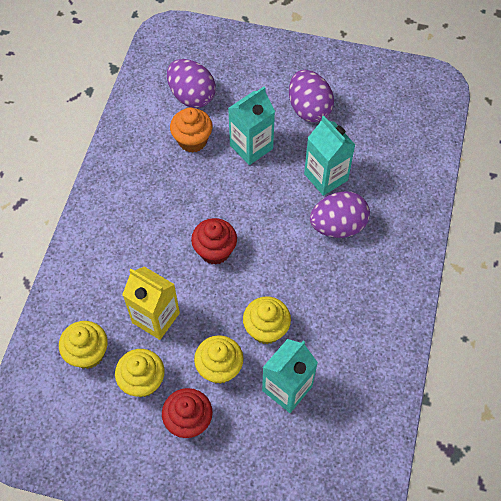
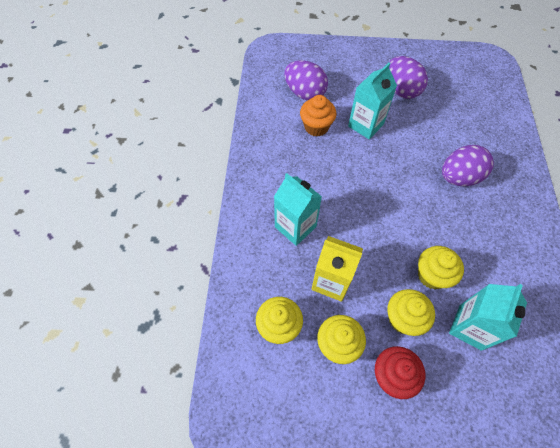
camera: 10 degrees left, 0 degrees up
red cupcake [191,218,237,265] -> none
turquoise carton [304,116,355,196] -> turquoise carton moved to [274,173,322,246]

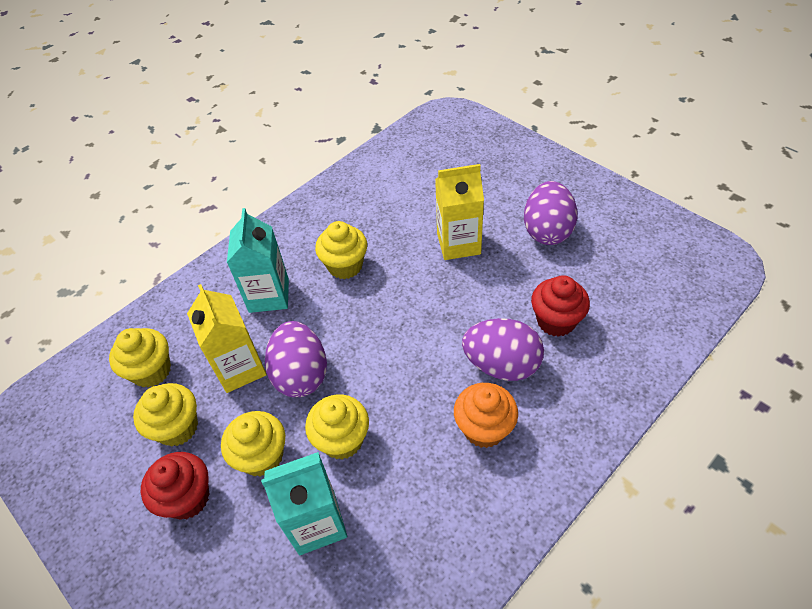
camera: 45 degrees right, 10 degrees down
purple egg [284,60,328,101] -> purple egg moved to [265,321,327,397]
orange cupcake [300,95,337,137] -> orange cupcake moved to [454,383,518,448]
turquoise carton [348,63,397,139] -> yellow carton [435,164,484,260]
none -> yellow cupcake [315,221,367,279]
none -> red cupcake [531,275,590,337]

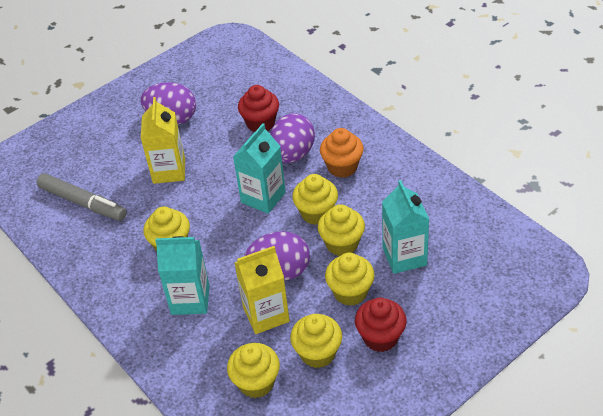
camera: 85 degrees left, 5 degrees down
none -> grey marker [37,173,127,221]
none -> turquoise carton [233,123,286,214]
none -> yellow cupcake [292,174,338,225]

